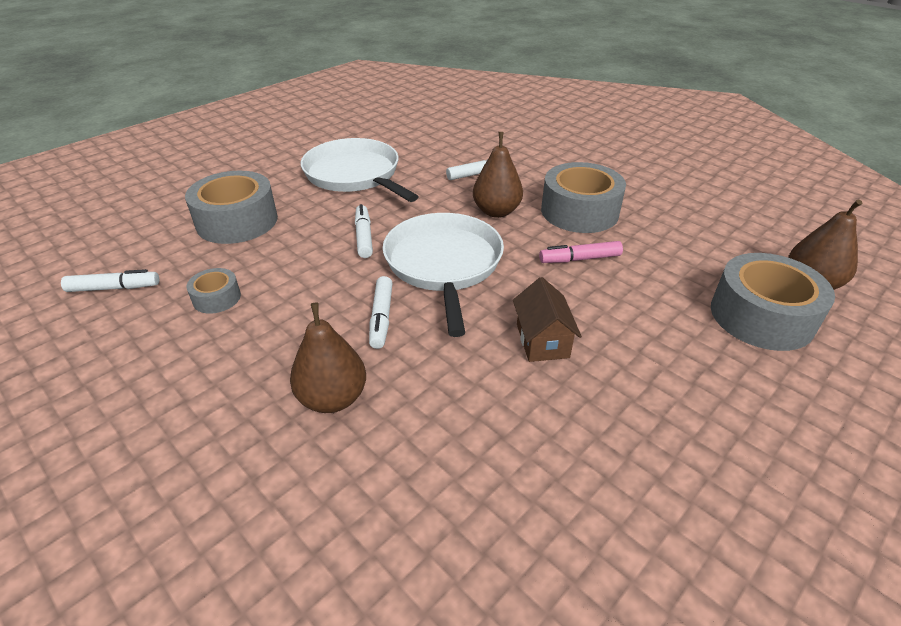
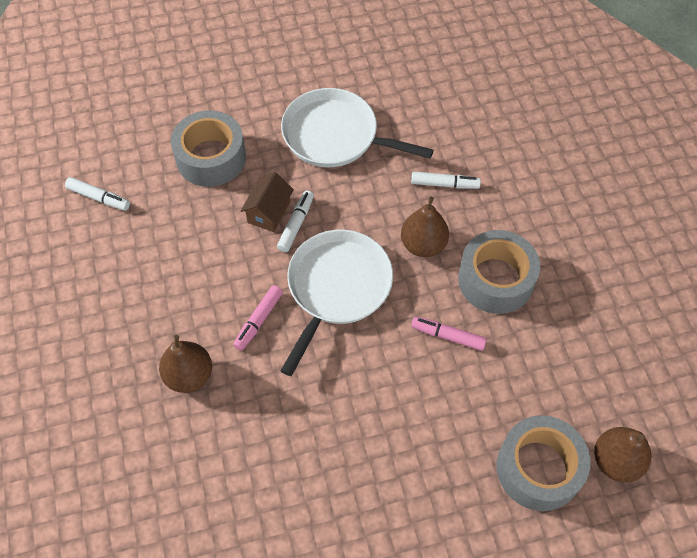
camera: 30 degrees right, 20 degrees up
grey tape [186,268,241,314] -> none
white pan [301,138,419,202] -> white pan turned 60 degrees counterclockwise [281,88,434,167]
white marker [369,276,393,349] -> pink marker [233,285,283,351]
brown house [513,277,582,362] -> brown house moved to [241,172,294,232]

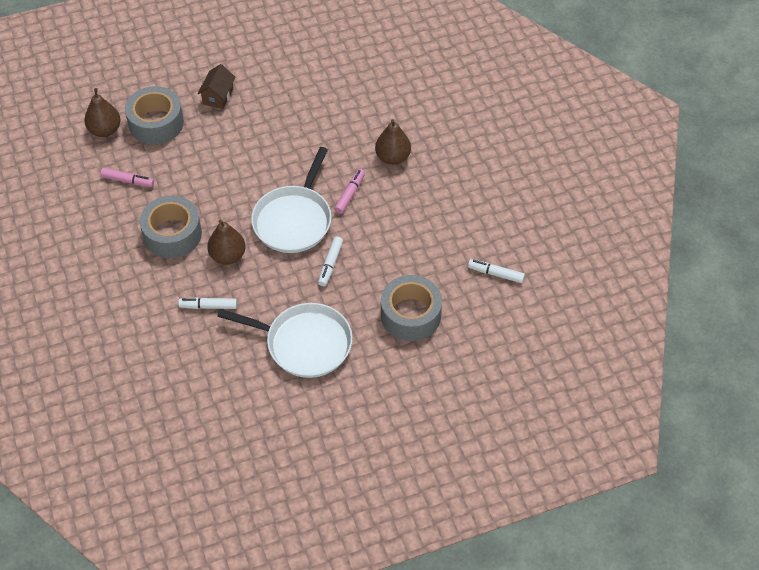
camera: 175 degrees right, 5 degrees down
brown house [241,172,294,232] -> brown house moved to [197,64,236,109]
pink marker [411,316,487,351] -> pink marker moved to [100,168,154,187]

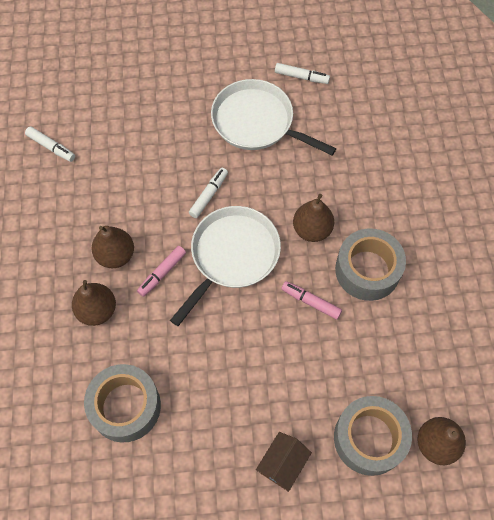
camera: 165 degrees left, 10 degrees up
pink marker [100,168,154,187] -> pink marker moved to [281,281,342,320]
white marker [178,297,237,309] -> white marker moved to [275,63,330,84]
grey tape [381,275,442,341] -> grey tape moved to [84,364,161,442]
none -> brown pear [92,226,134,268]

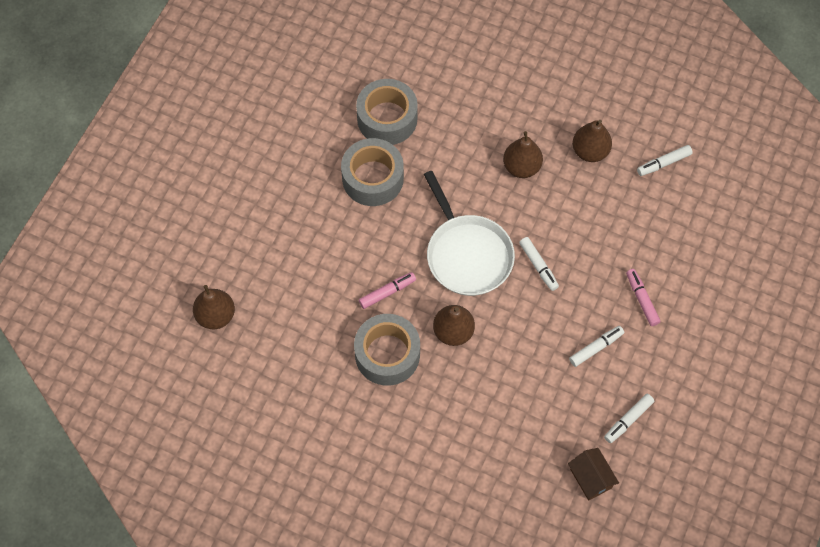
camera: 120 degrees right, 0 degrees up
brown pear [72,280,116,326] -> brown pear moved to [572,120,612,162]
pink marker [137,246,186,297] -> pink marker moved to [626,269,661,326]
white pan [211,79,337,155] -> white marker [569,326,624,367]
brown house [256,432,312,492] -> brown house moved to [568,448,619,501]
grey tape [334,396,412,476] -> grey tape moved to [341,138,404,206]

